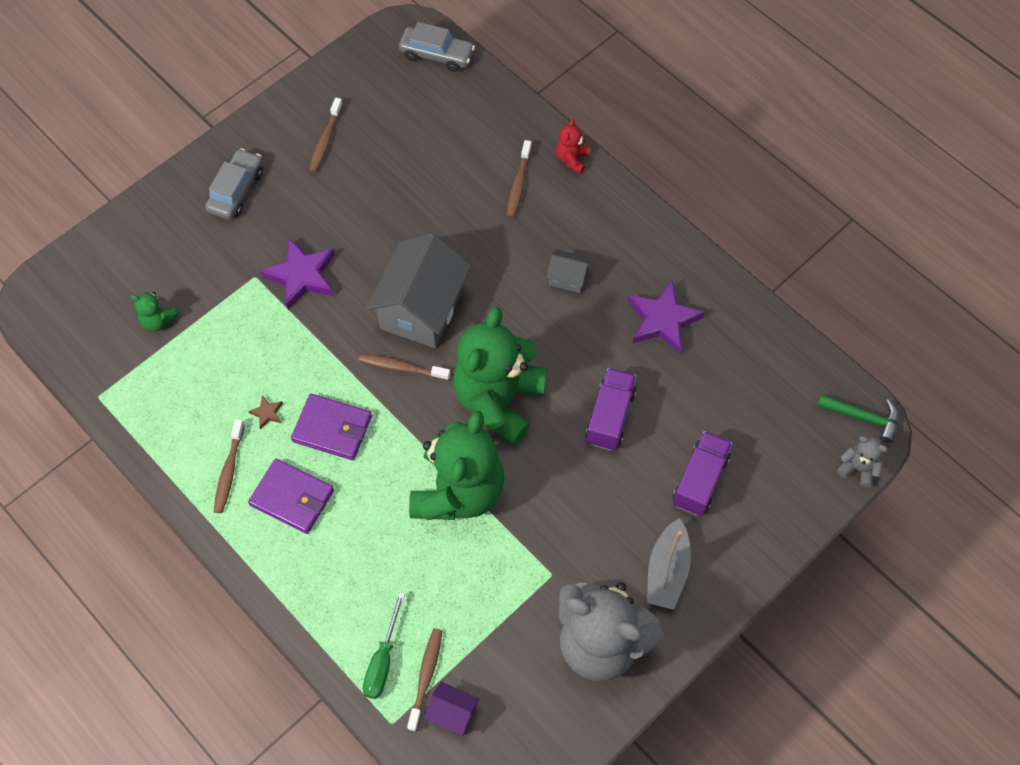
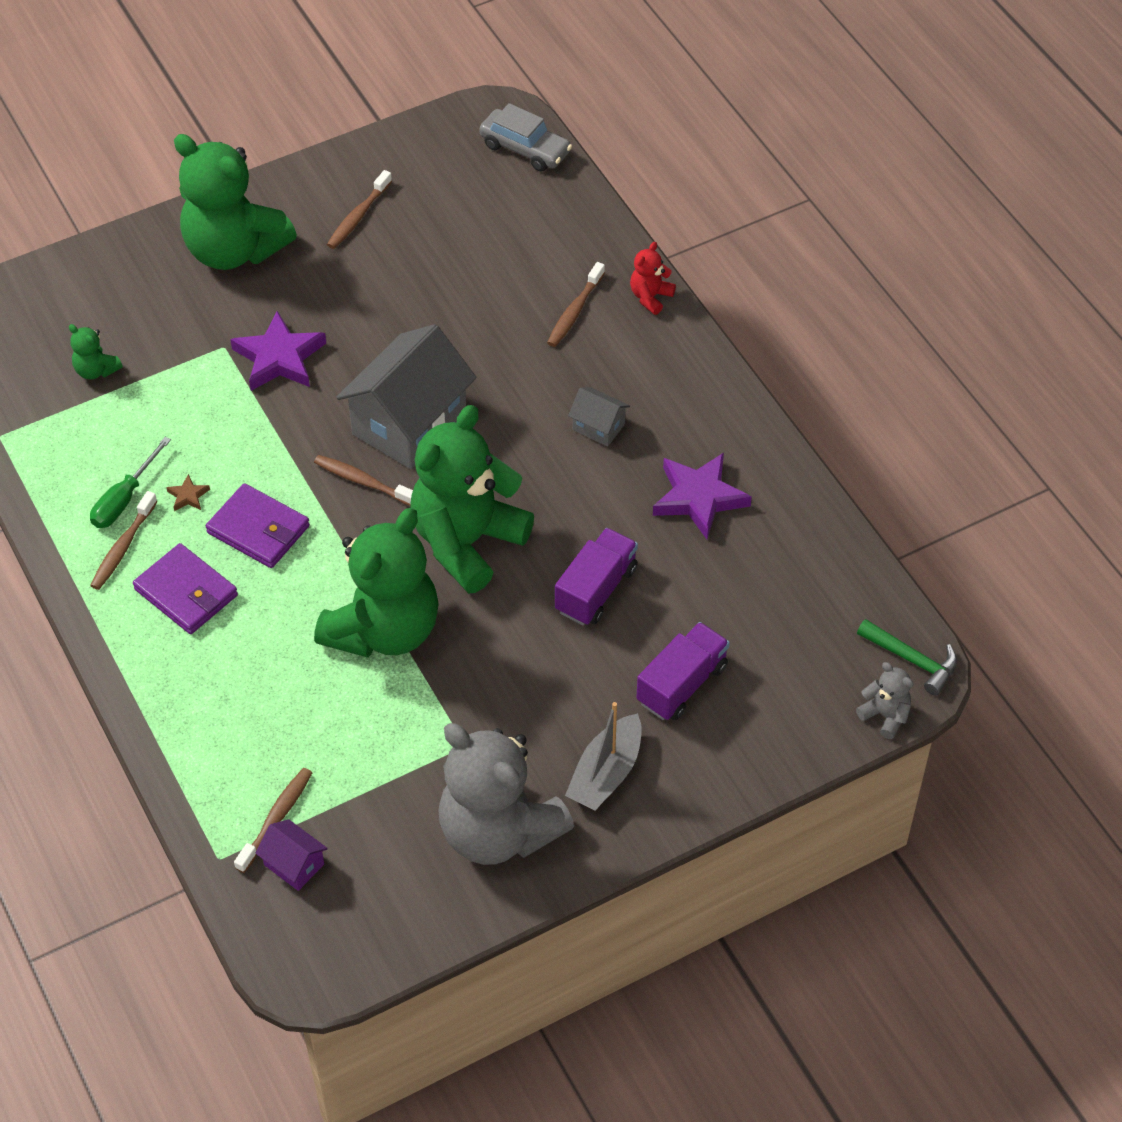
camera: 15 degrees right, 10 degrees down
grey car [205,148,263,220] -> green teddy bear [174,134,297,270]
green screwdriver [363,592,405,699] -> green screwdriver moved to [90,437,171,528]

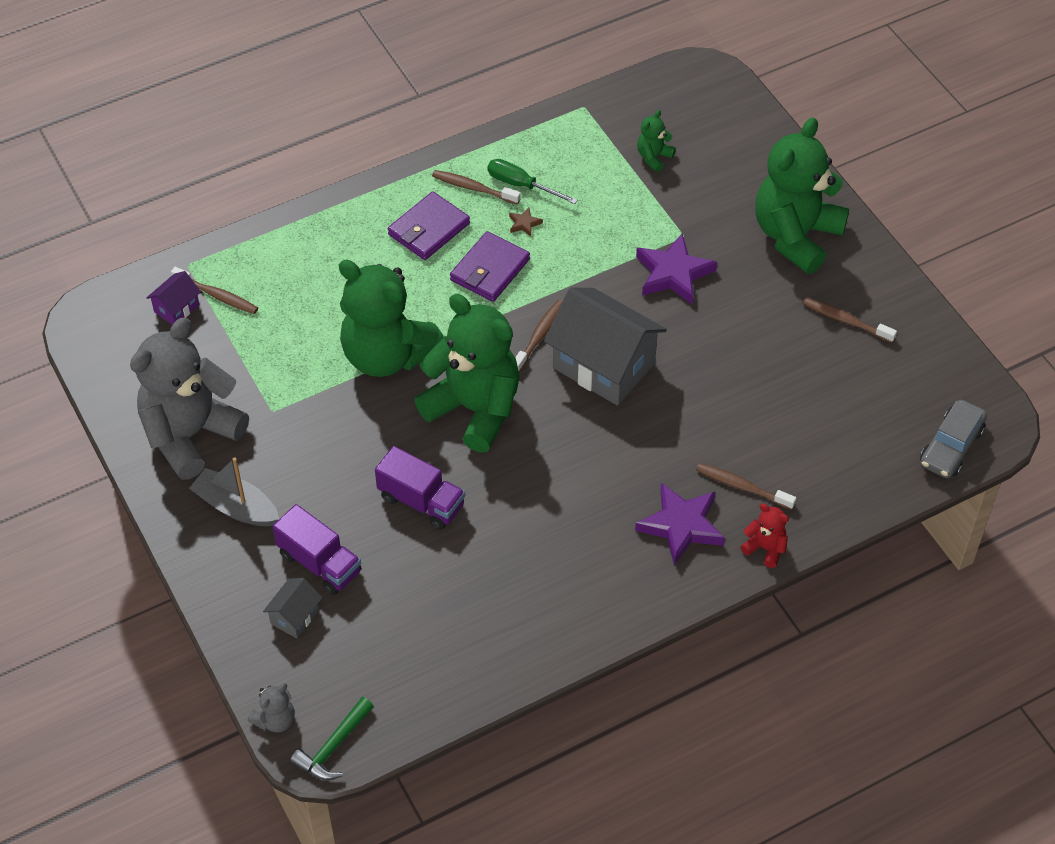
camera: 90 degrees right, 0 degrees up
grey house [568,387,630,447] -> grey house moved to [263,578,322,638]
purple star [653,453,752,539] -> purple star moved to [635,483,725,565]

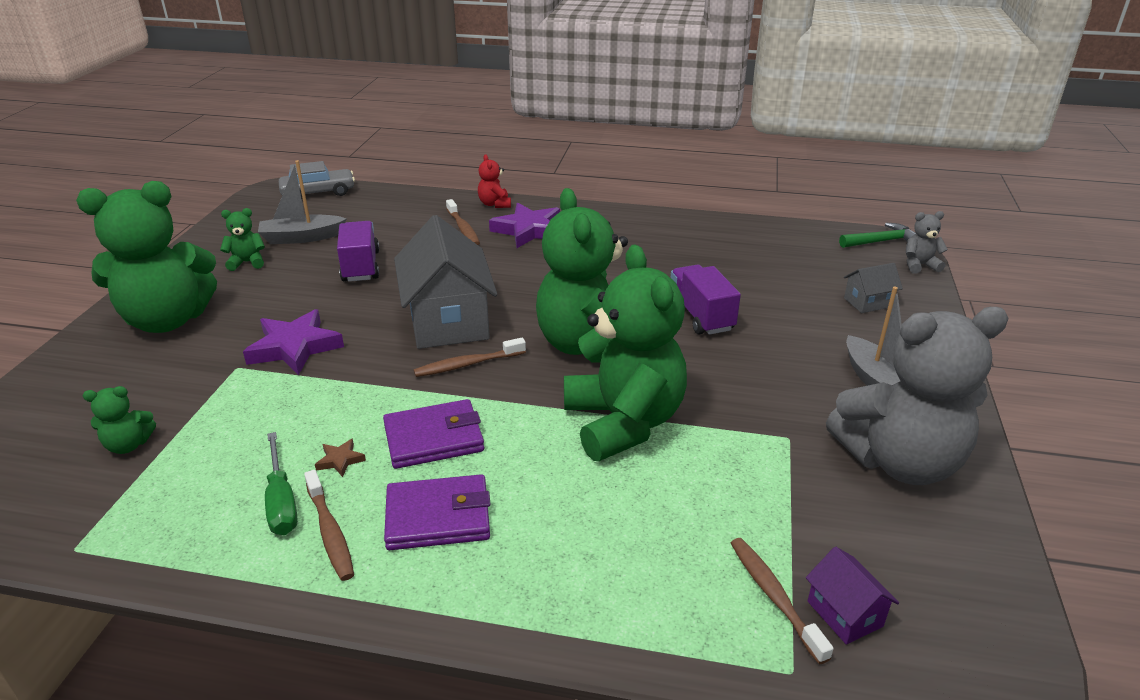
camera: 140 degrees left, 20 degrees down
purple house [146,271,201,325] -> purple house turned 75 degrees clockwise [806,547,899,645]
purple truck [273,504,361,595] -> purple truck moved to [337,221,379,282]
brown toothbrush [803,297,897,343] -> green teddy bear [220,208,265,271]
none -> grey boat [258,160,347,244]

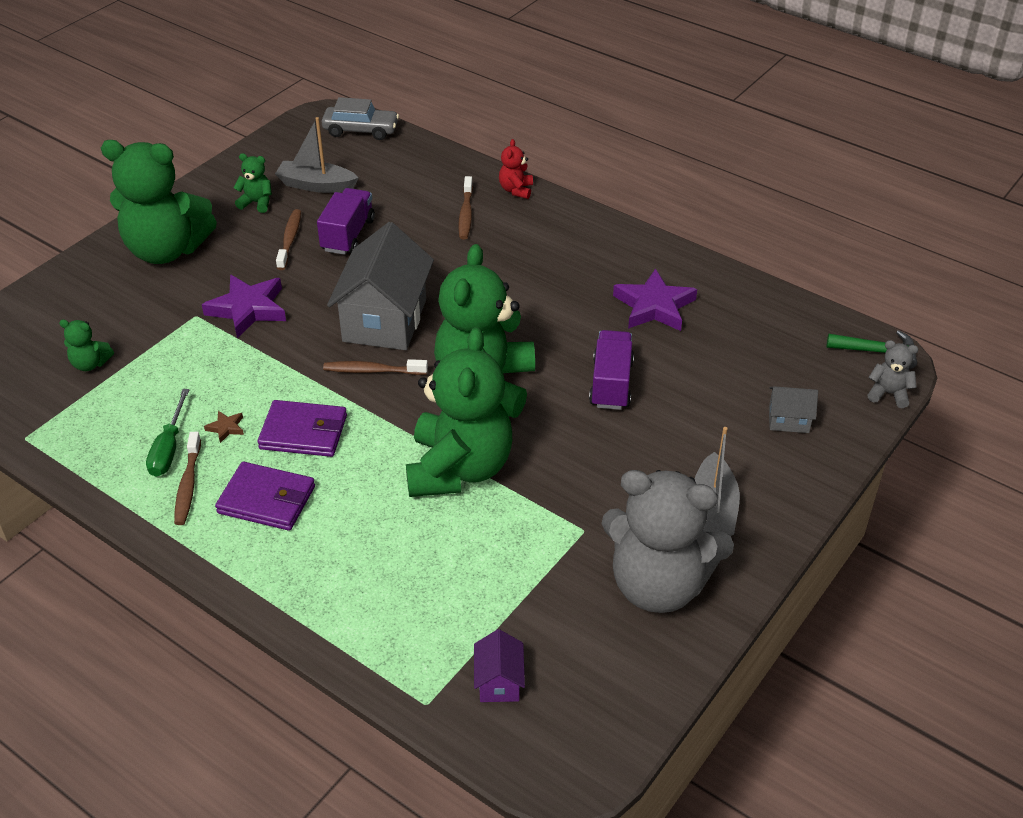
camera: 25 degrees right, 10 degrees up
purple star [489,203,560,248] -> purple star moved to [613,268,697,331]
brown toothbrush [731,538,834,664] -> brown toothbrush moved to [276,209,301,270]

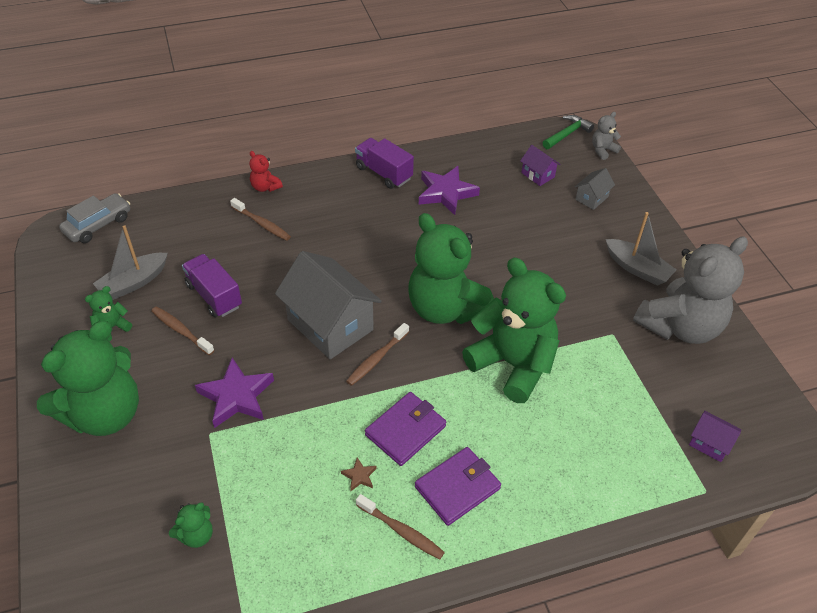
camera: 55 degrees left, 5 degrees up
green screwdriver [146,389,189,477] -> none
purple truck [589,330,634,410] -> purple truck moved to [355,138,414,189]
none -> purple house [520,145,560,186]

